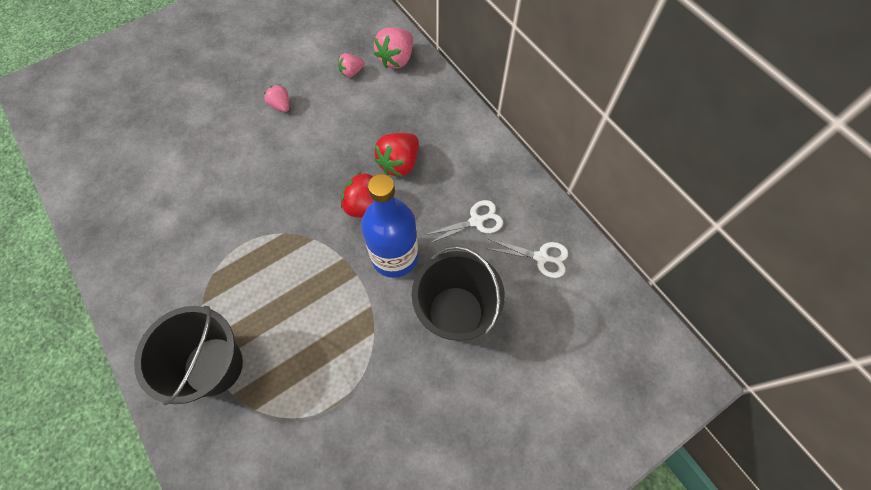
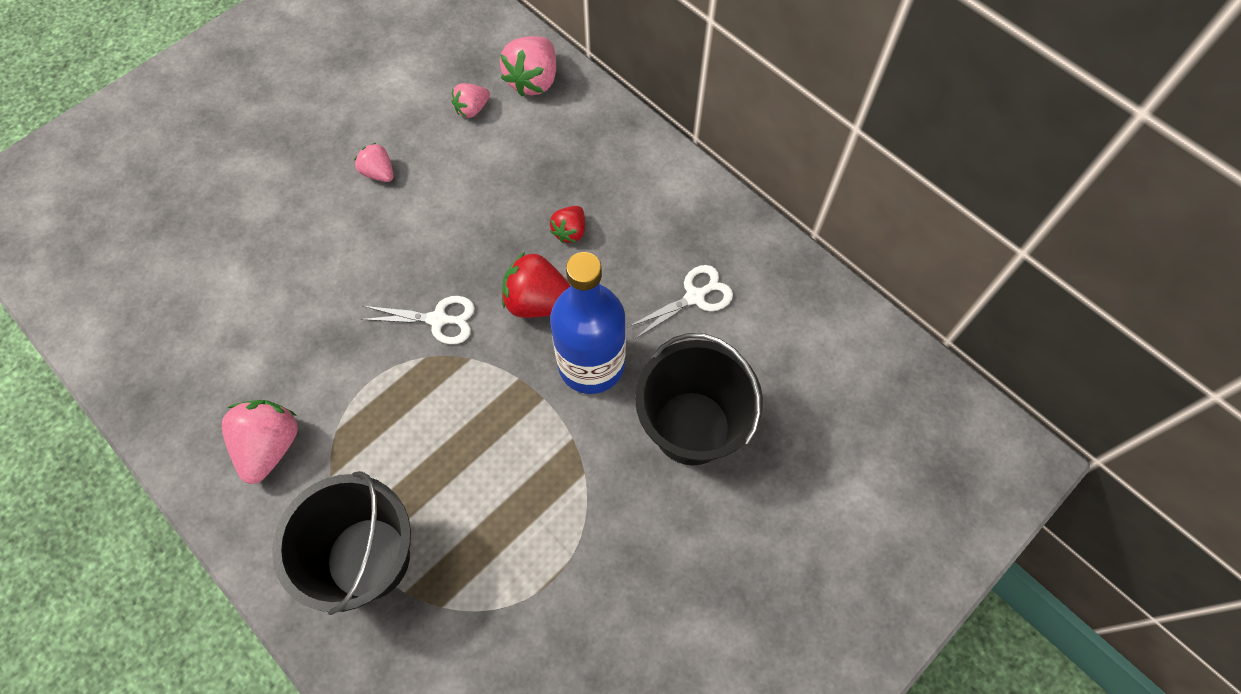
camera: 10 degrees left, 0 degrees up
red strawberry [374,133,419,177] -> red strawberry [550,206,585,243], size x0.58
white scissors [486,239,568,278] -> white scissors moved to [360,296,475,344]
none -> pink strawberry [222,400,298,484]

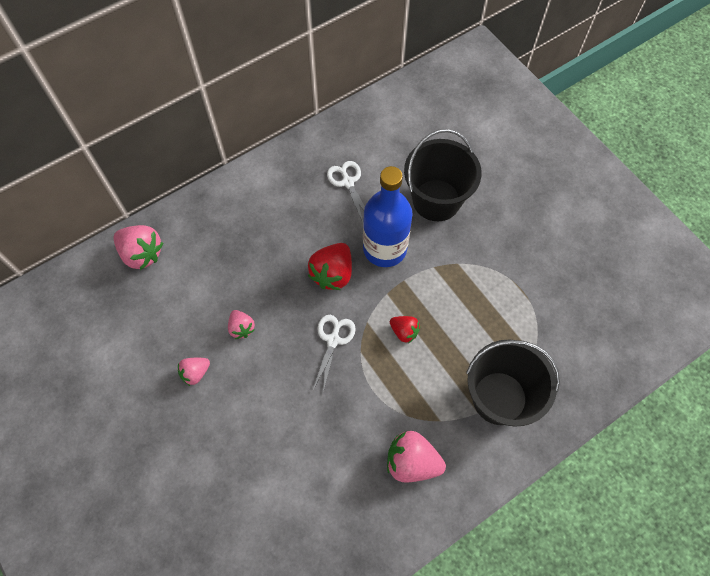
camera: 80 degrees left, 0 degrees up
pink strawberry [451,83,490,118] -> pink strawberry moved to [228,310,255,339]
red strawberry [550,206,585,243] -> red strawberry moved to [390,316,420,343]

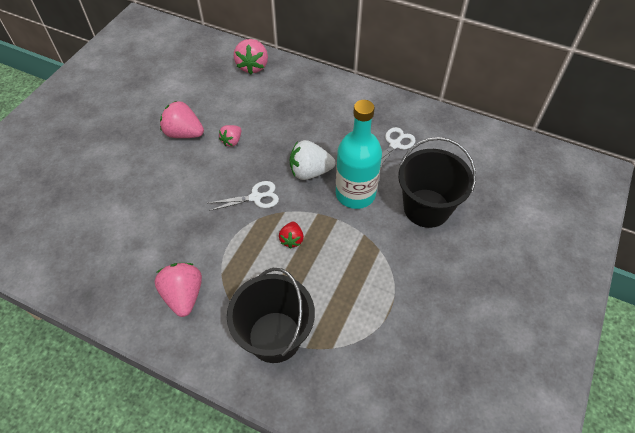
camera: 60 degrees right, 10 degrees down
pink strawberry [178,358,210,386] -> pink strawberry [160,101,204,138], size x1.71
red strawberry [308,243,352,290] -> white strawberry [290,140,335,180]
blue bottle [363,166,413,267] -> turquoise bottle [336,100,382,209]

